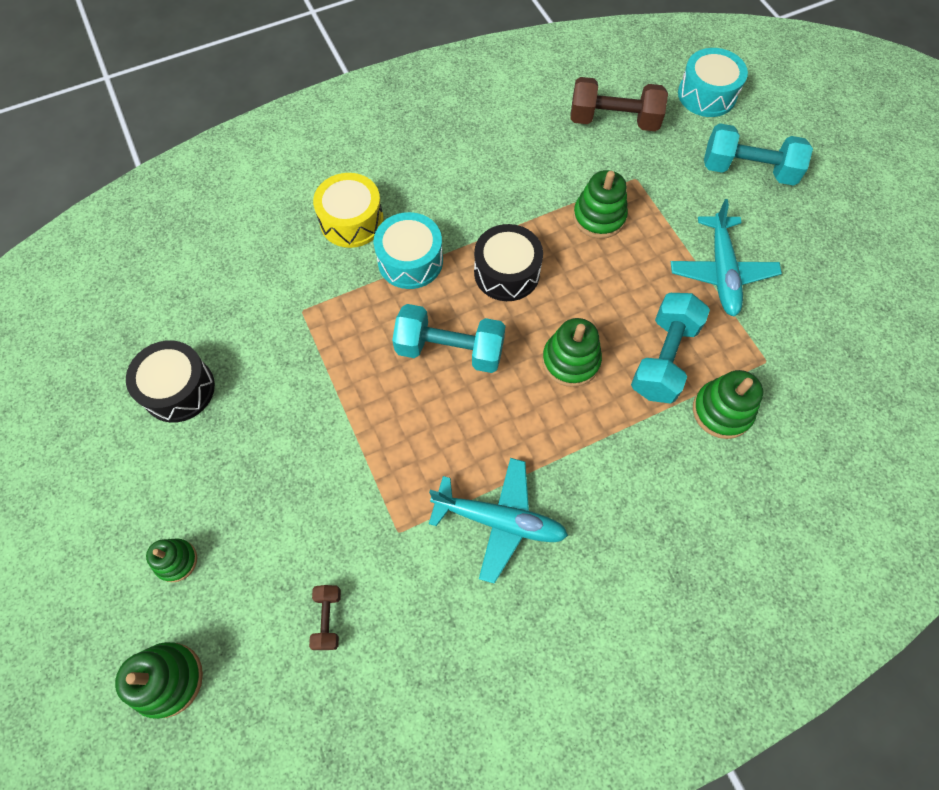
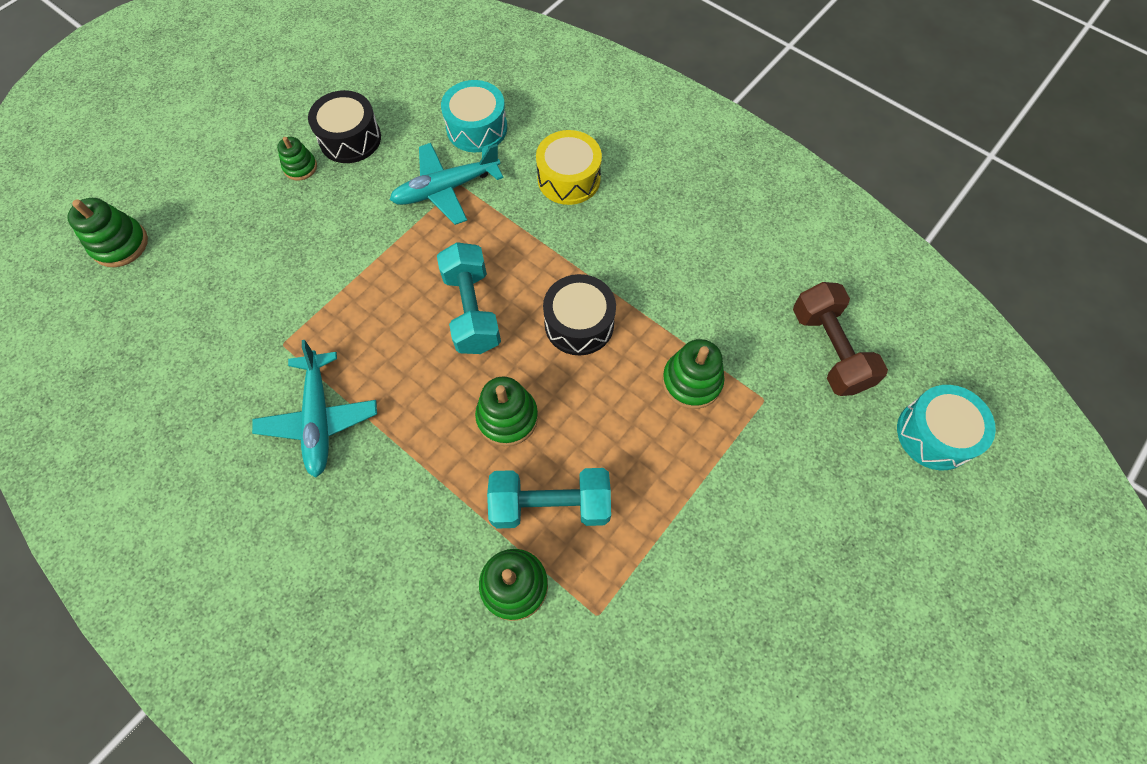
camera: 65 degrees right, 0 degrees up
green stacking toy [146,538,197,582] -> green stacking toy moved to [277,137,317,180]
brown dumbbell [309,585,341,650] -> none
turquoise drum [374,212,443,289] -> turquoise drum moved to [441,80,507,152]
turquoise plane [671,199,782,317] -> turquoise plane moved to [390,143,503,225]
turquoise dumbbell [704,123,813,186] -> none

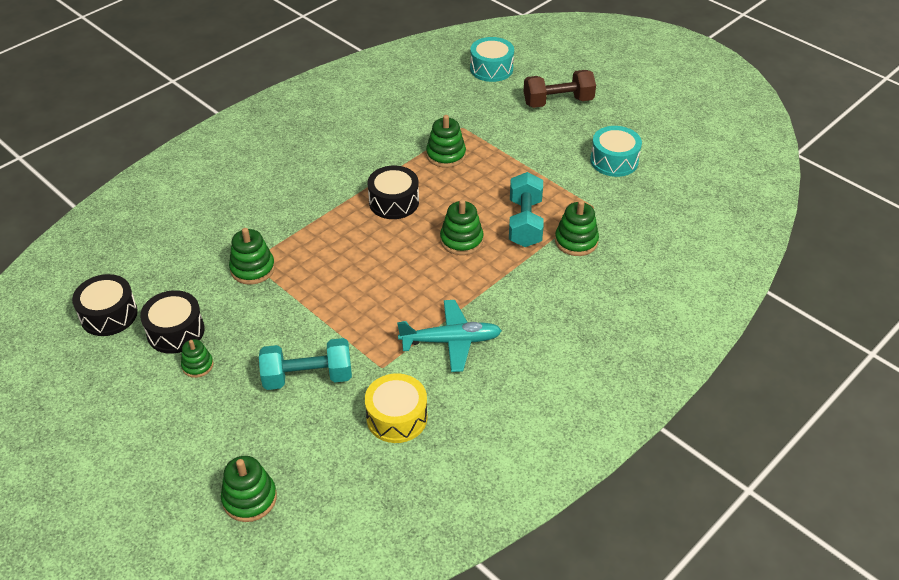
camera: 85 degrees left, 20 degrees down
turquoise plane [390,143,503,225] -> green stacking toy [229,228,275,285]
turquoise dumbbell [437,242,501,354] -> turquoise dumbbell moved to [259,338,352,390]
turquoise drum [441,80,507,152] -> turquoise drum moved to [590,126,642,177]
yellow drum [536,130,602,205] -> yellow drum moved to [365,373,427,443]
brown dumbbell [793,282,888,396] -> brown dumbbell moved to [523,70,596,108]
none -> black drum [72,274,138,336]

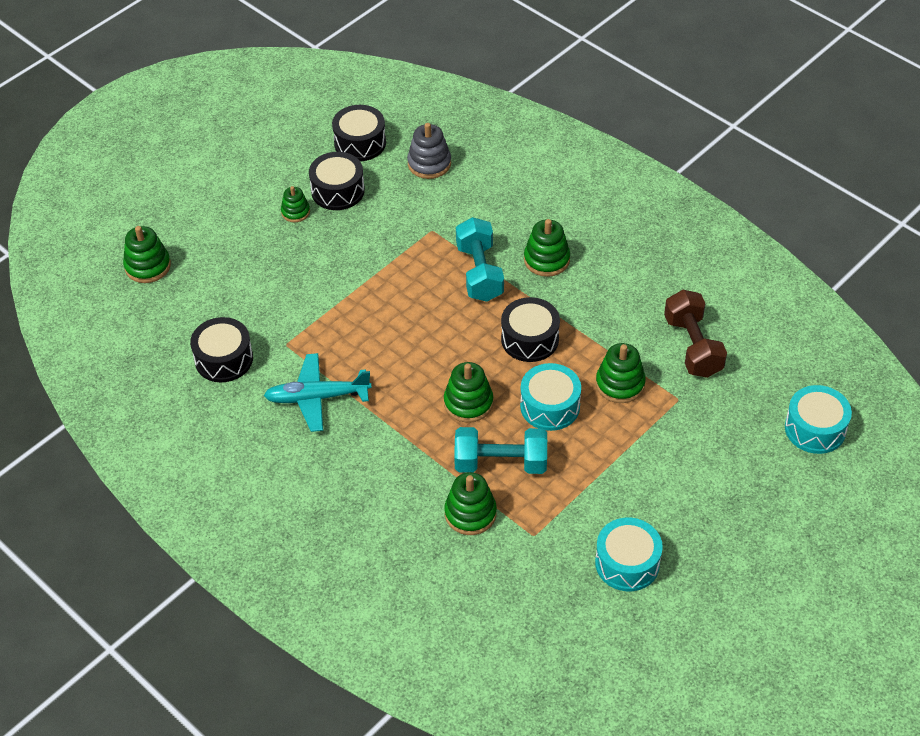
camera: 90 degrees right, 5 degrees up
green stacking toy [229,228,275,285] -> green stacking toy moved to [524,219,570,277]
turquoise dumbbell [259,338,352,390] -> turquoise dumbbell moved to [456,217,504,302]
yellow drum [365,373,427,443] -> black drum [190,317,253,382]
turquoise plane [397,300,502,372] -> turquoise plane turned 90 degrees clockwise [264,353,372,432]
brown dumbbell [523,70,596,108] -> brown dumbbell moved to [664,290,727,378]
none -> grey stacking toy [407,123,451,179]
none -> turquoise drum [520,363,581,431]

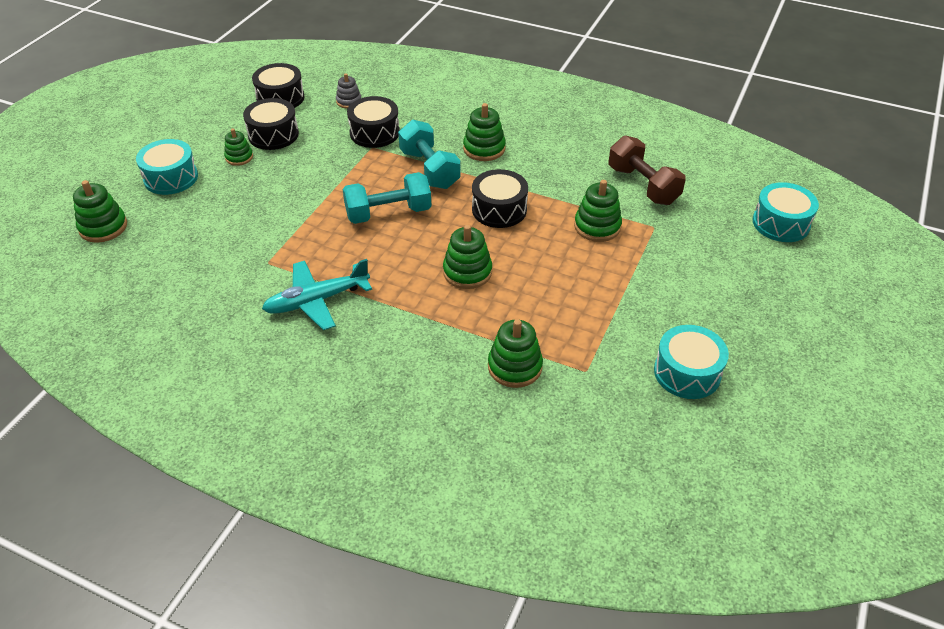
camera: 20 degrees left, 5 degrees down
black drum [190,317,253,382] -> black drum moved to [347,96,400,148]
grey stacking toy [407,123,451,179] -> grey stacking toy [336,73,361,109], size x0.64
turquoise dumbbell [454,427,547,474] -> turquoise dumbbell moved to [343,172,431,224]
turquoise drum [520,363,581,431] -> turquoise drum moved to [136,139,198,195]

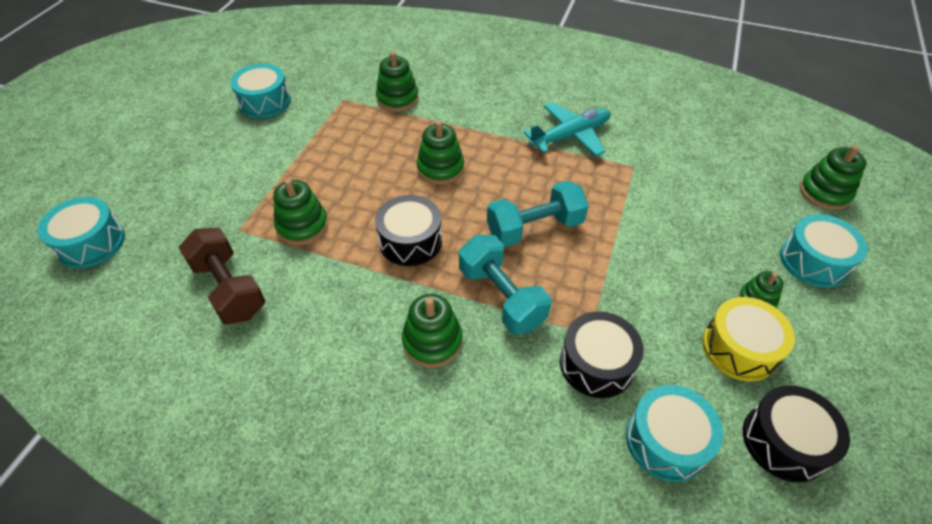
camera: 175 degrees right, 5 degrees up
black drum [243,98,299,150] -> yellow drum [702,297,795,381]
grey stacking toy [336,73,361,109] -> turquoise drum [626,385,723,482]

